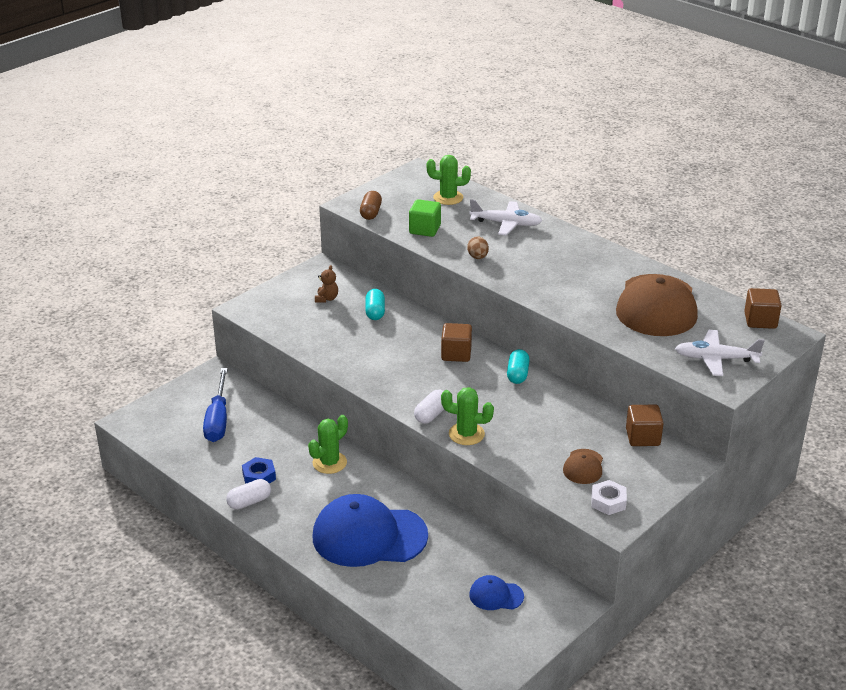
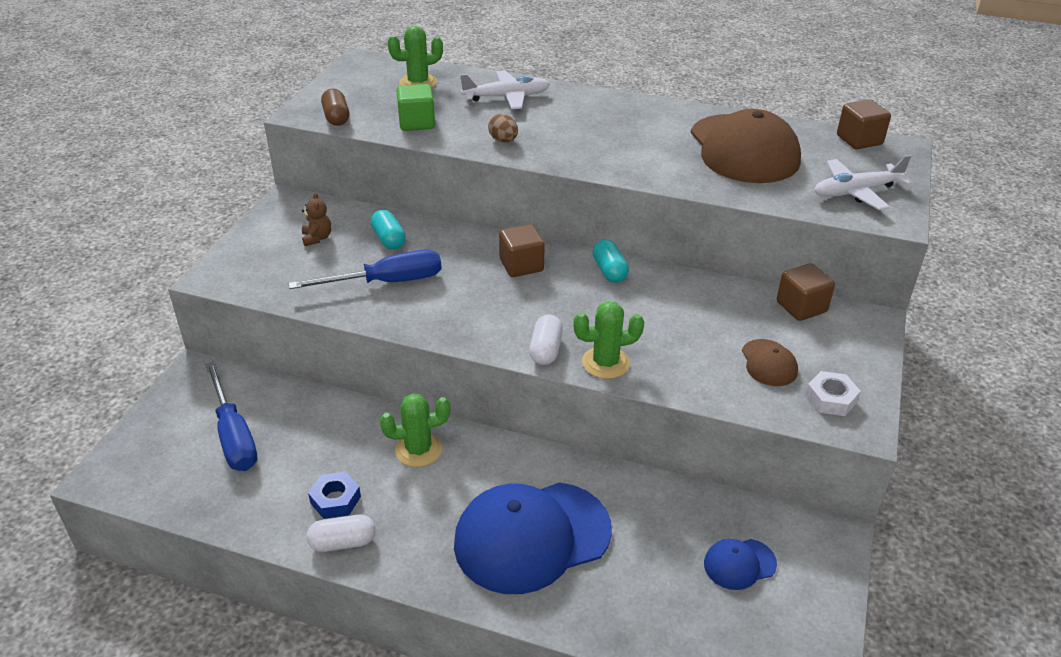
camera: 25 degrees left, 5 degrees up
white capsule [226,479,271,510] -> white capsule turned 45 degrees clockwise [307,515,376,552]
green cactus [308,415,348,474] -> green cactus turned 60 degrees clockwise [380,393,450,467]
none -> blue screwdriver [289,250,442,289]

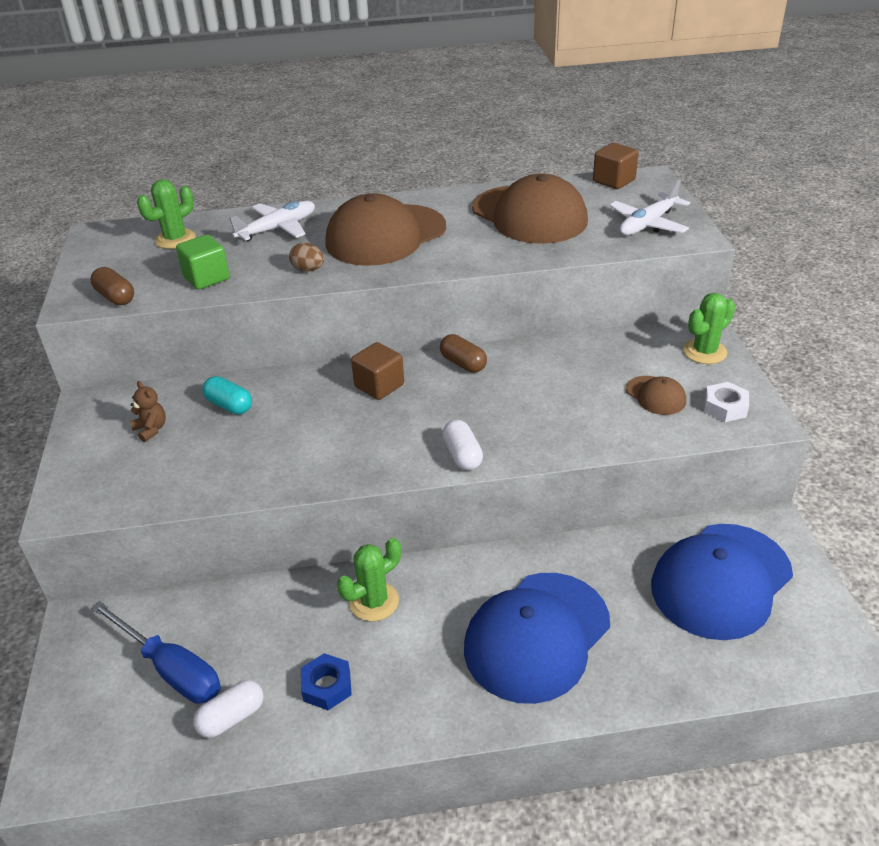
camera: 25 degrees left, 0 degrees up
blue screwdriver [289,250,442,289] -> none
white capsule [307,515,376,552] -> white capsule moved to [193,680,264,738]
green cactus [573,301,644,379] -> green cactus moved to [683,293,735,364]
turquoise capsule [593,239,629,283] -> brown capsule [440,334,487,373]
blue cap [704,539,777,590] -> blue cap [651,524,793,640], size x2.23
brown cube [777,263,835,321] -> none
none -> brown cap [325,193,446,266]

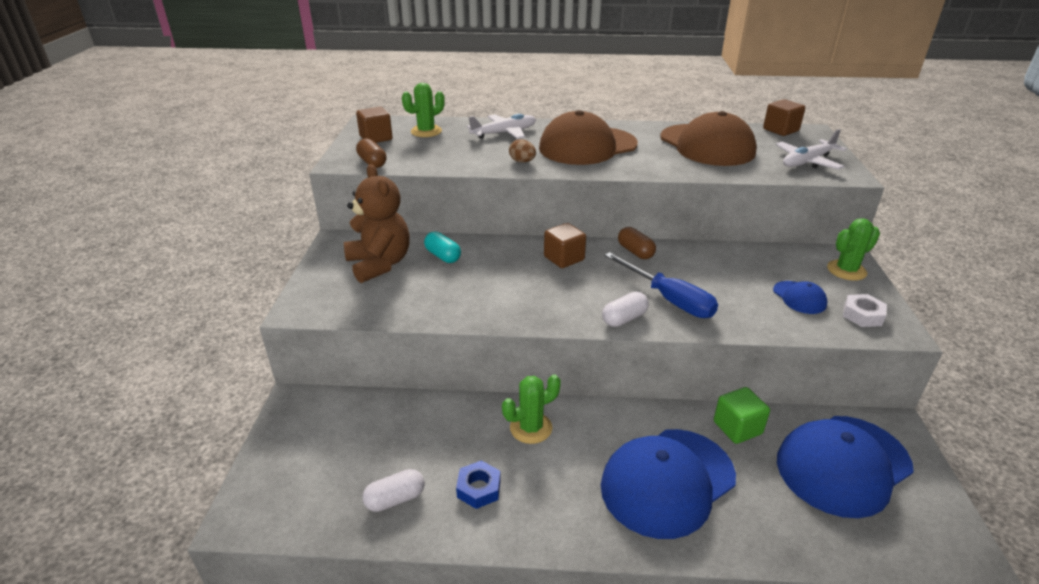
camera: 10 degrees right, 5 degrees down
blue screwdriver [91,601,221,704] -> blue screwdriver moved to [604,252,718,318]
brown teddy bear [130,381,166,442] -> brown teddy bear [344,164,410,283], size x2.35
green cube [176,235,230,290] -> green cube moved to [714,387,770,444]
white capsule [442,420,483,471] -> white capsule turned 60 degrees clockwise [602,292,649,327]
brown cap [626,376,686,415] -> blue cap [773,281,828,314]
none -> brown cube [356,107,393,143]

